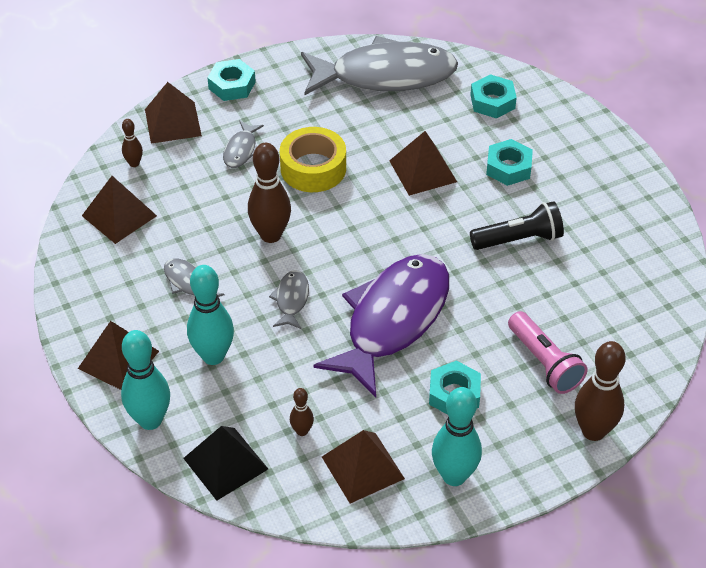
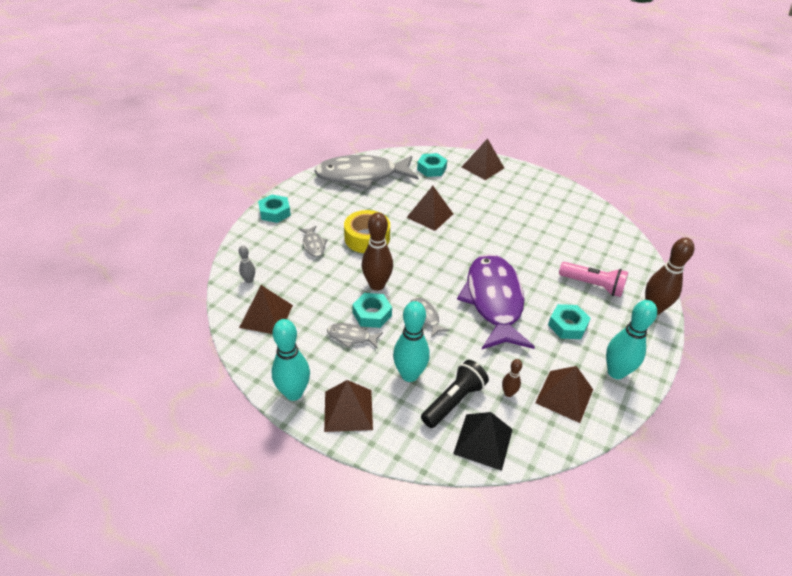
camera: 35 degrees left, 5 degrees down
turquoise bowling pin [121,330,170,430] -> turquoise bowling pin moved to [272,319,310,401]
brown bowling pin [122,119,143,167] -> grey bowling pin [239,246,255,283]
brown pyramid [145,82,202,144] -> brown pyramid moved to [462,138,504,180]
grey fish [301,36,458,96] -> grey fish turned 150 degrees counterclockwise [314,155,419,189]
black flashlight [470,201,564,250] -> black flashlight moved to [421,360,489,428]
turquoise nut [486,139,533,186] -> turquoise nut moved to [352,293,392,328]

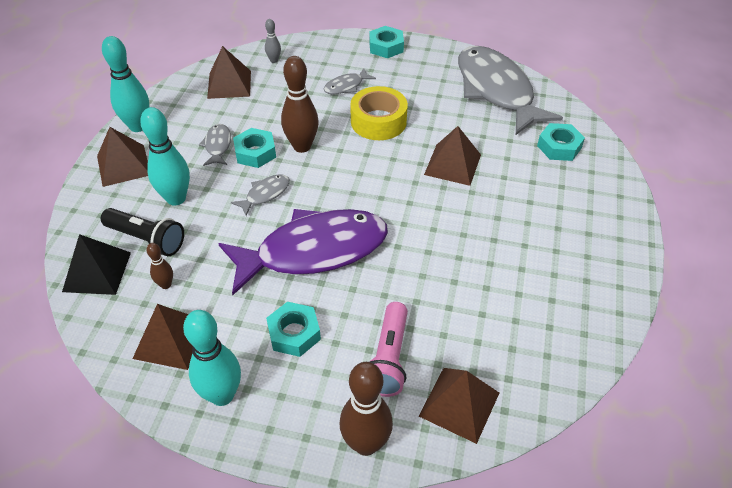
camera: 75 degrees right, 5 degrees up
brown pyramid [462,138,504,180] -> brown pyramid moved to [419,368,499,444]

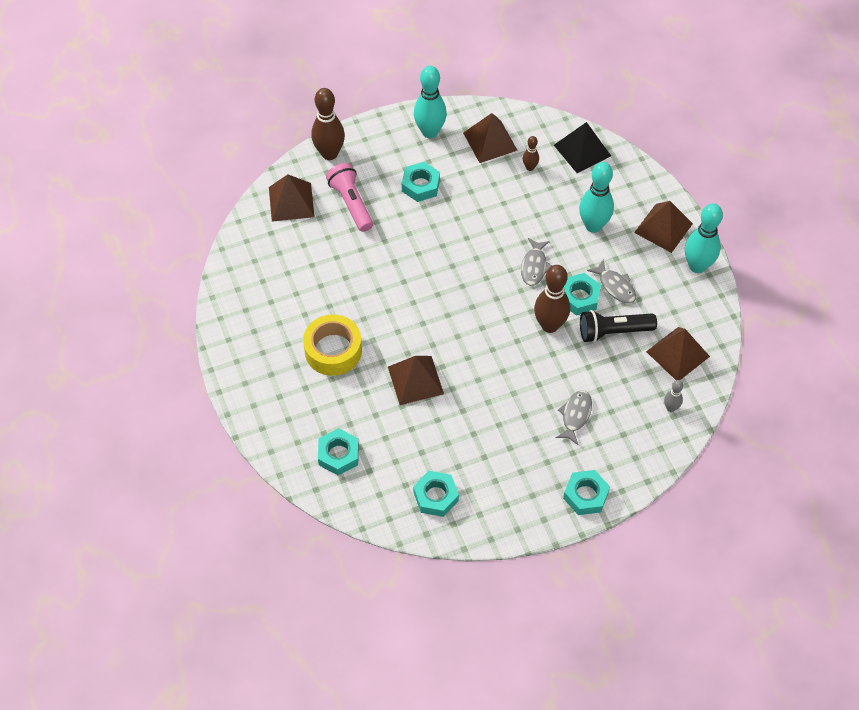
camera: 145 degrees right, 10 degrees up
black flashlight [101,208,184,256] -> black flashlight moved to [580,310,657,343]
purple fish [218,209,388,295] -> none
yellow tape [350,86,408,140] -> yellow tape moved to [303,314,362,376]
grey fish [458,46,563,135] -> turquoise nut [413,471,459,517]

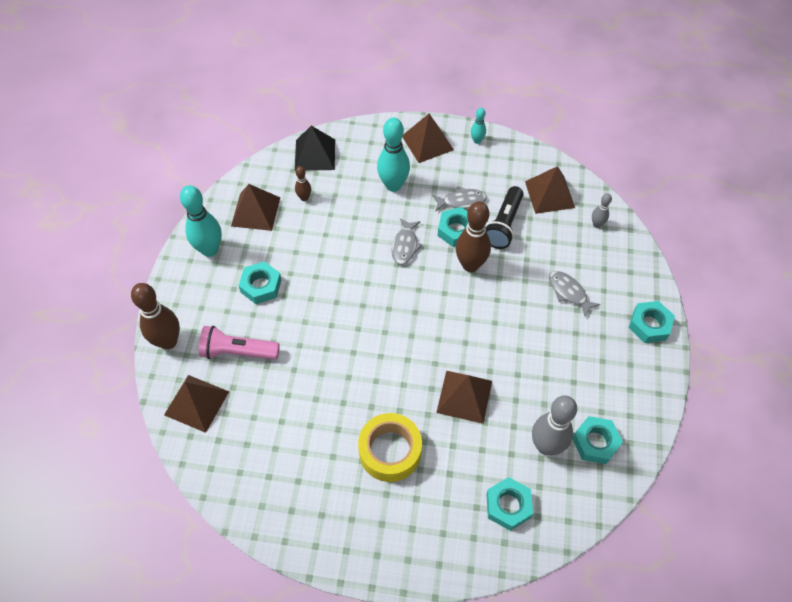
camera: 60 degrees left, 0 degrees up
grey fish [521,238,552,286] -> grey fish turned 60 degrees clockwise [392,218,422,265]
turquoise bowling pin [685,203,723,273] -> turquoise bowling pin [471,108,486,144], size x0.50
none -> grey bowling pin [532,395,577,455]

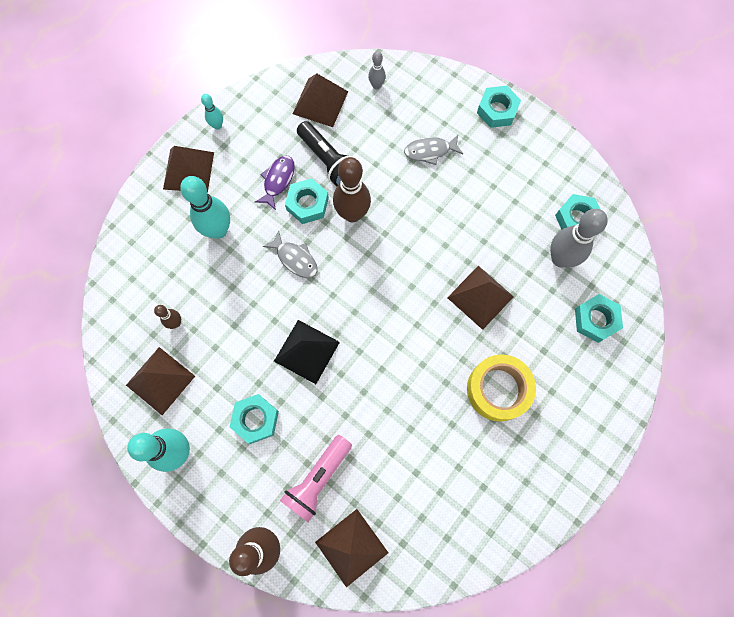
camera: 60 degrees left, 15 degrees up
black pyramid [295,126,335,171] -> black pyramid moved to [274,320,340,384]
grey fish [432,186,487,212] -> purple fish [255,156,295,210]

